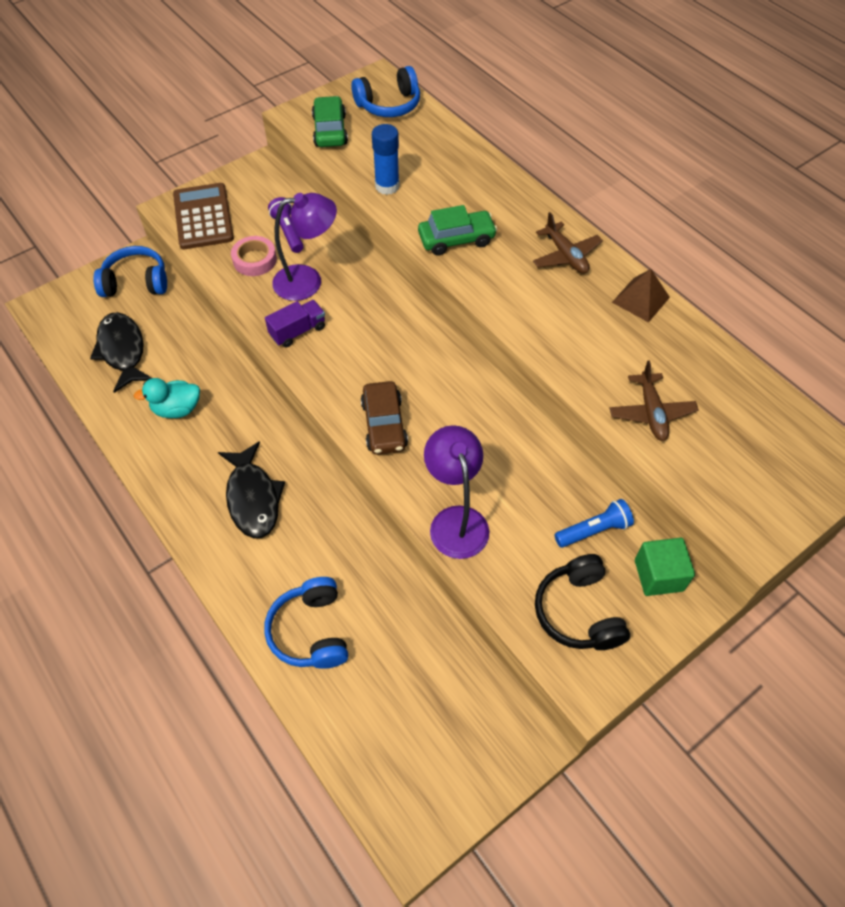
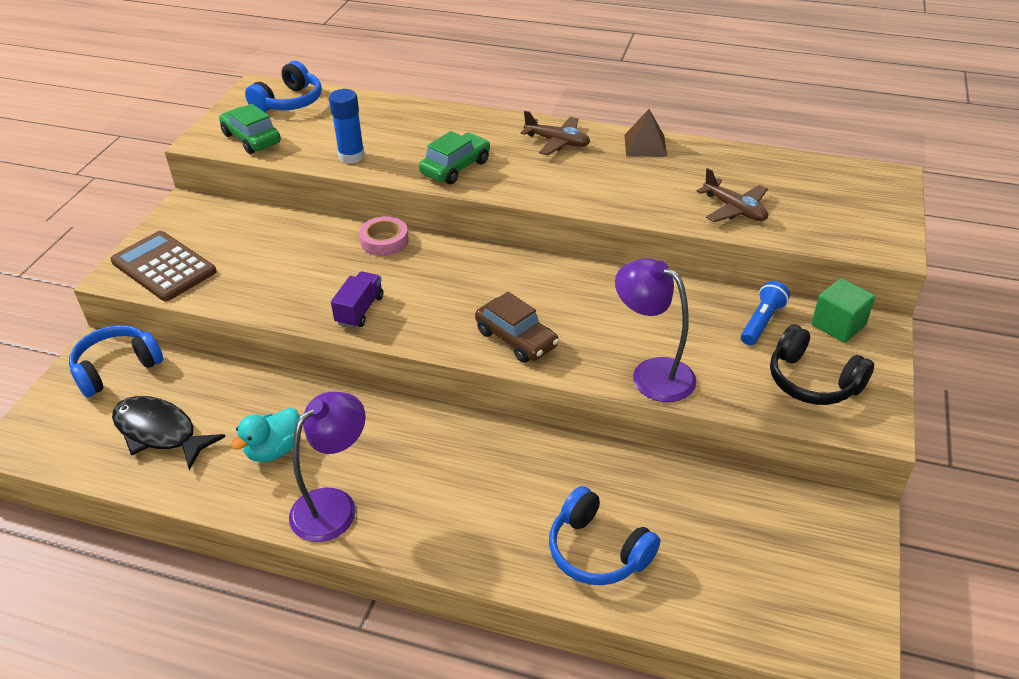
camera: 35 degrees left, 15 degrees down
black fish [218,441,285,538] -> none
pink tape [231,236,277,276] -> pink tape moved to [359,216,409,256]
purple flashlight [268,197,304,253] -> none
purple lamp [272,193,337,301] -> purple lamp moved to [289,392,366,542]

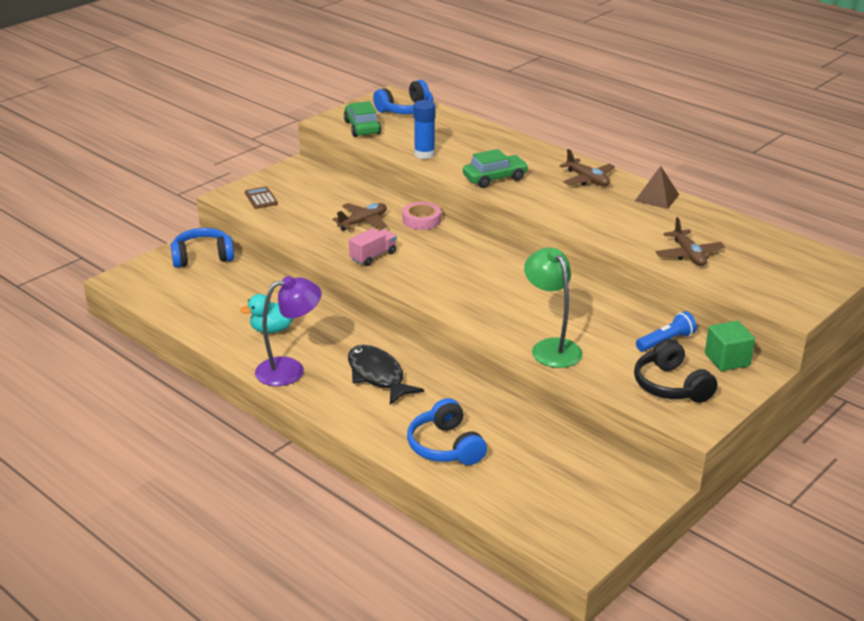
camera: 25 degrees right, 10 degrees down
brown calculator [110,231,217,301] -> brown calculator [245,186,278,209], size x0.51
black fish [112,396,225,470] -> black fish moved to [348,345,424,405]
purple truck [331,271,384,328] -> pink truck [349,228,397,266]
brown car [475,292,559,363] -> none
purple lamp [615,258,696,402] -> green lamp [524,247,583,368]
none -> brown plane [333,203,387,231]

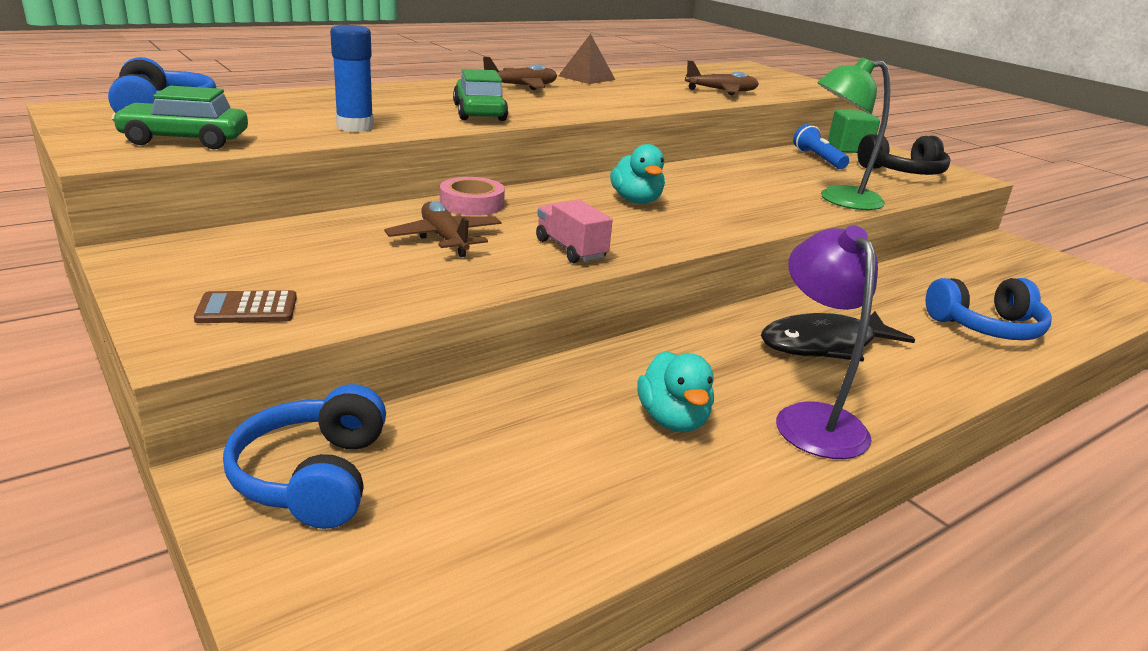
camera: 80 degrees left, 5 degrees down
none -> turquoise duck [610,144,665,204]

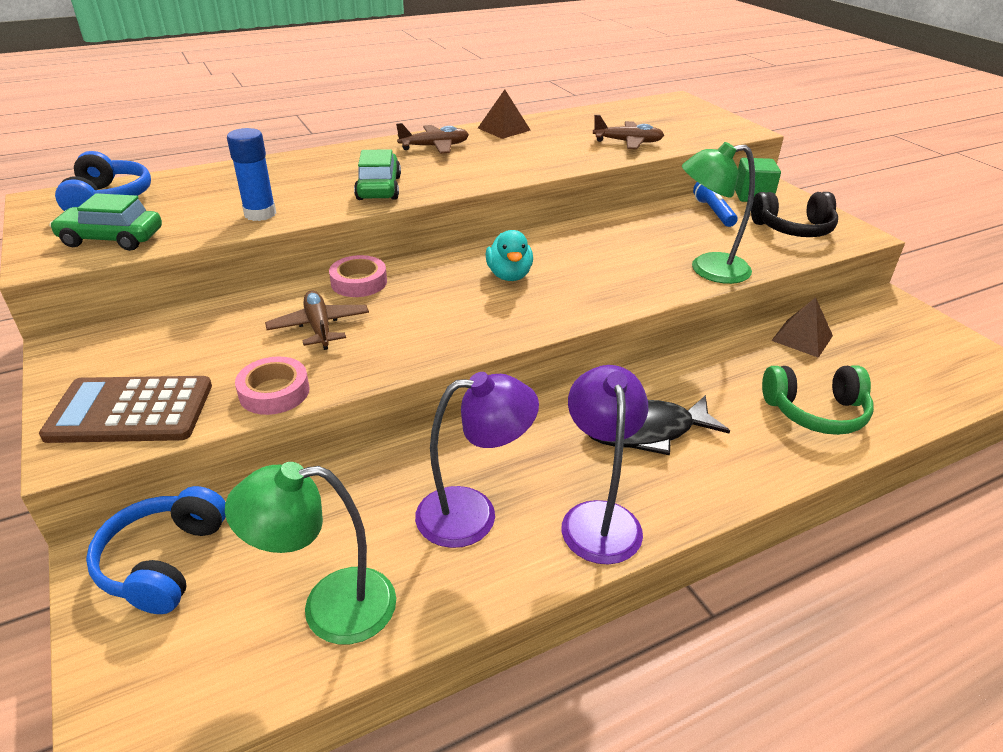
camera: 10 degrees right, 10 degrees up
brown calculator [194,290,297,323] -> brown calculator [39,376,212,443], size x1.94
pink truck [536,200,613,263] -> none
turquoise duck [637,351,714,432] -> purple lamp [415,372,539,548]
blue headphones [926,278,1052,340] -> green headphones [762,366,874,435]
none -> green lamp [225,462,396,644]
none -> pink tape [235,357,310,415]
none -> brown pyramid [771,297,833,358]

